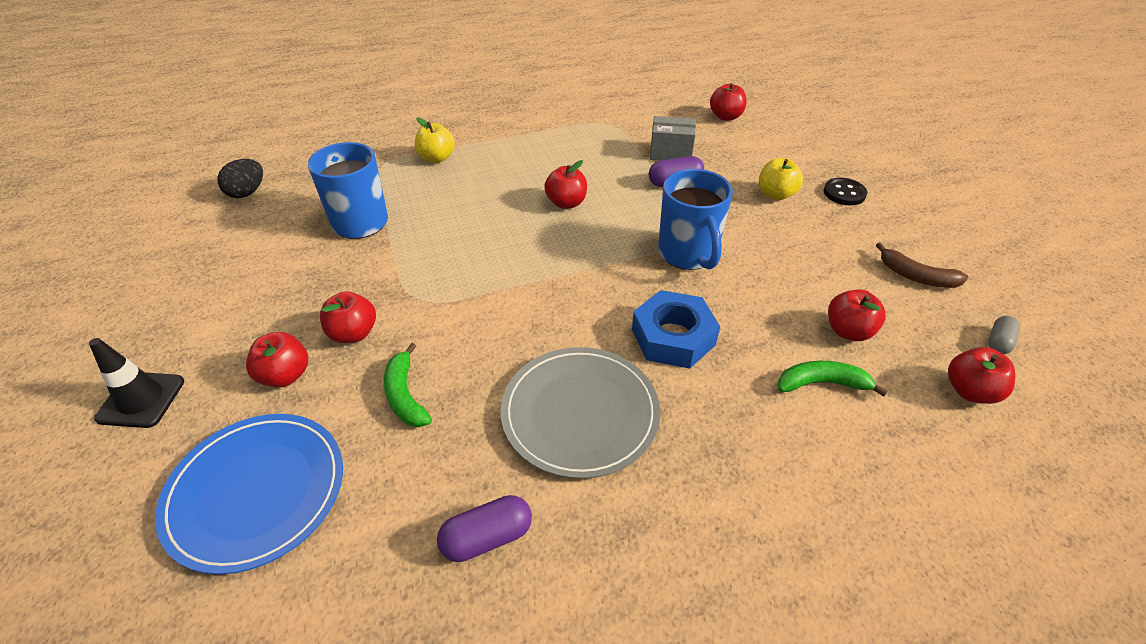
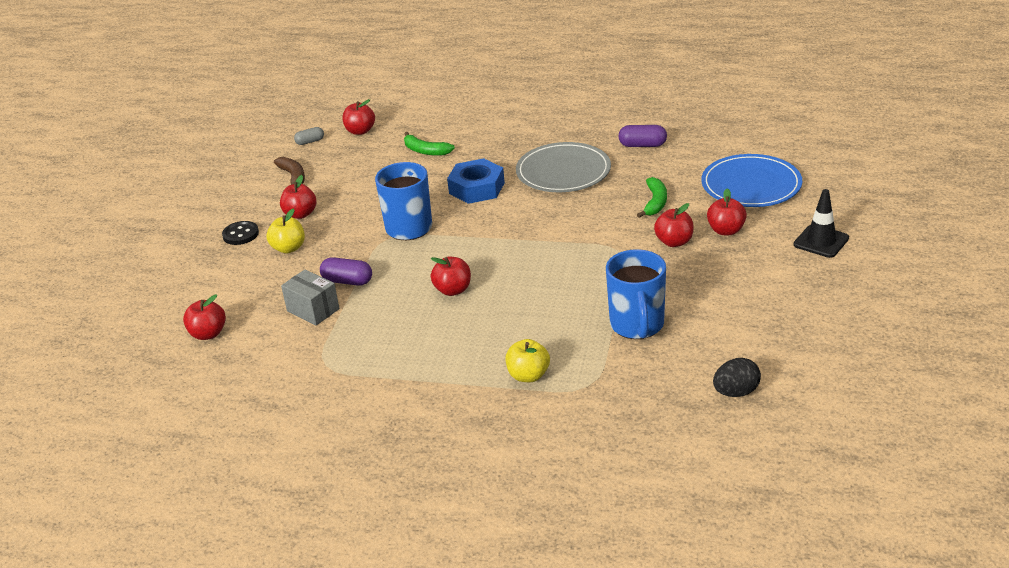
camera: 145 degrees left, 10 degrees down
red apple [828,289,886,341] -> red apple moved to [280,175,317,219]

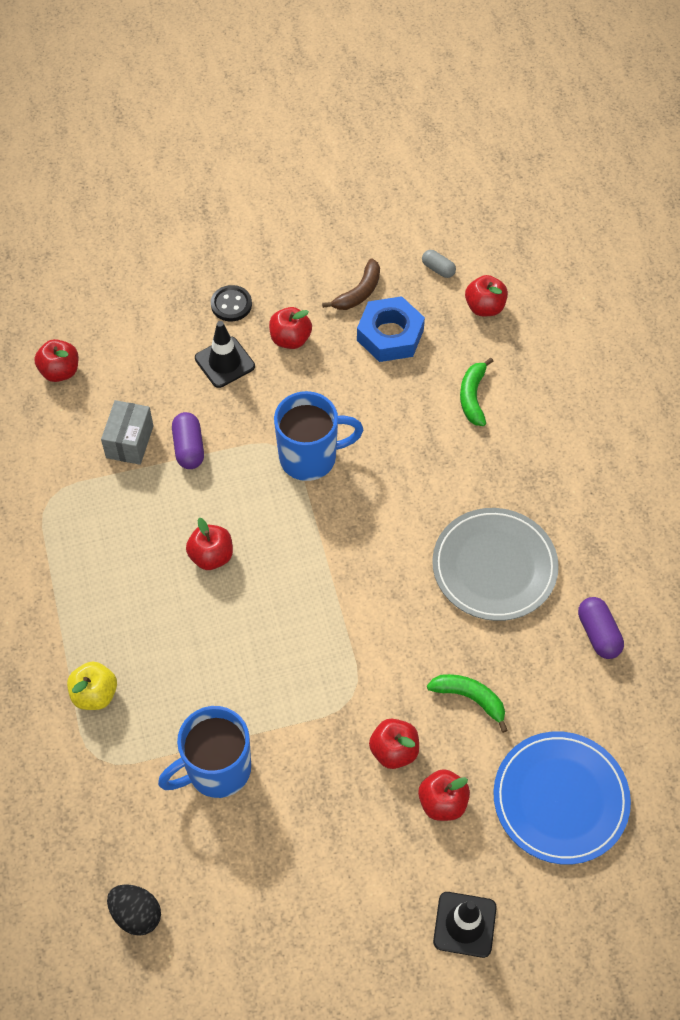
camera: 60 degrees right, 25 degrees up
yellow apple [267,208,305,253] -> black traffic cone [195,321,255,388]
blue nut [447,158,505,204] -> blue nut moved to [357,296,425,362]
green banana [637,177,667,218] -> green banana turned 135 degrees counterclockwise [427,674,508,733]

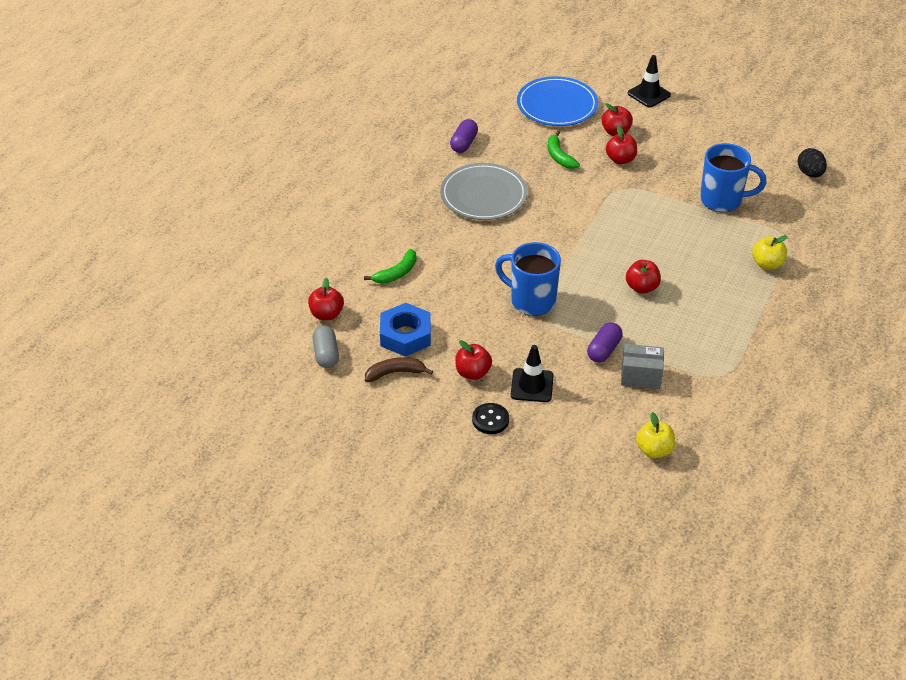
camera: 140 degrees left, 15 degrees down
red apple [34,339,79,382] -> yellow apple [636,412,675,458]
grey box [101,400,154,465] -> grey box turned 45 degrees clockwise [621,344,664,389]
grey capsule [422,250,456,278] -> grey capsule [313,326,339,368], size x1.51

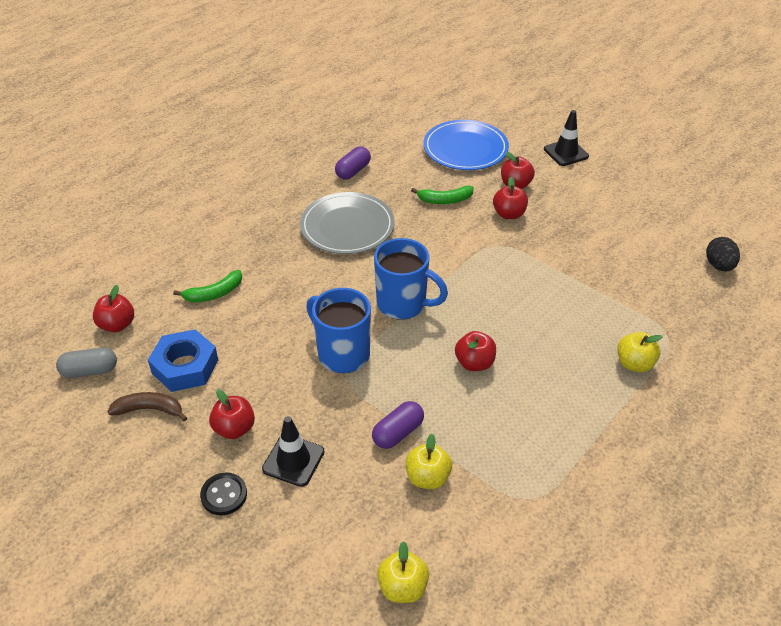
camera: 15 degrees right, 0 degrees up
grey capsule [313,326,339,368] -> grey capsule turned 75 degrees clockwise [56,347,117,378]
green banana [548,131,580,169] -> green banana turned 90 degrees counterclockwise [411,186,474,204]
grey box [621,344,664,389] -> yellow apple [406,434,452,489]
blue mug [700,143,766,212] -> blue mug moved to [374,238,448,320]

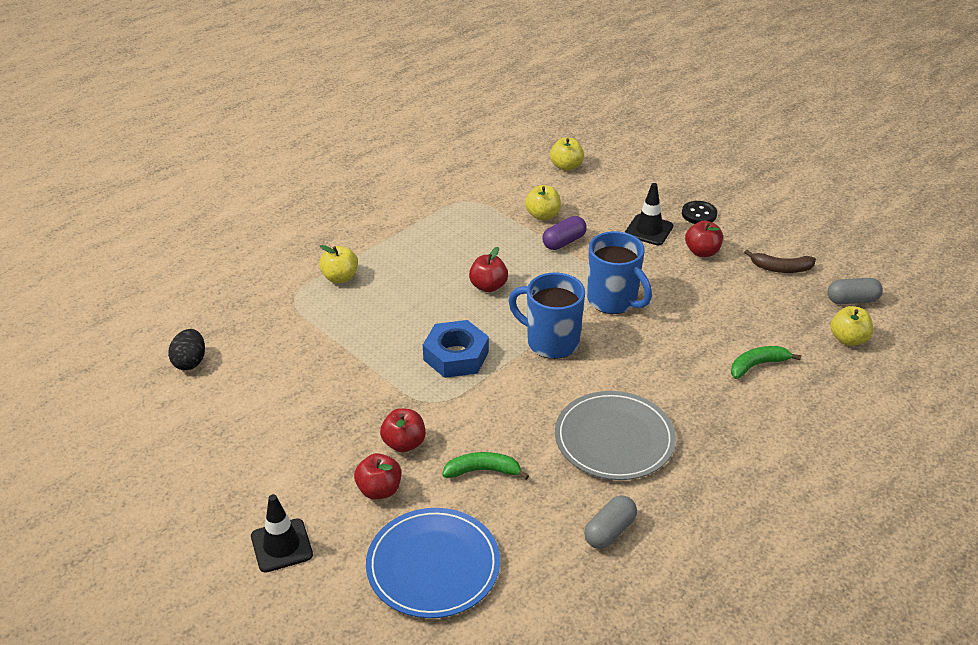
camera: 175 degrees left, 5 degrees down
red apple [93,285,134,332] -> yellow apple [831,306,873,346]
blue nut [148,329,218,392] -> blue nut moved to [423,320,489,378]
purple capsule [335,146,371,179] -> grey capsule [584,495,637,549]

